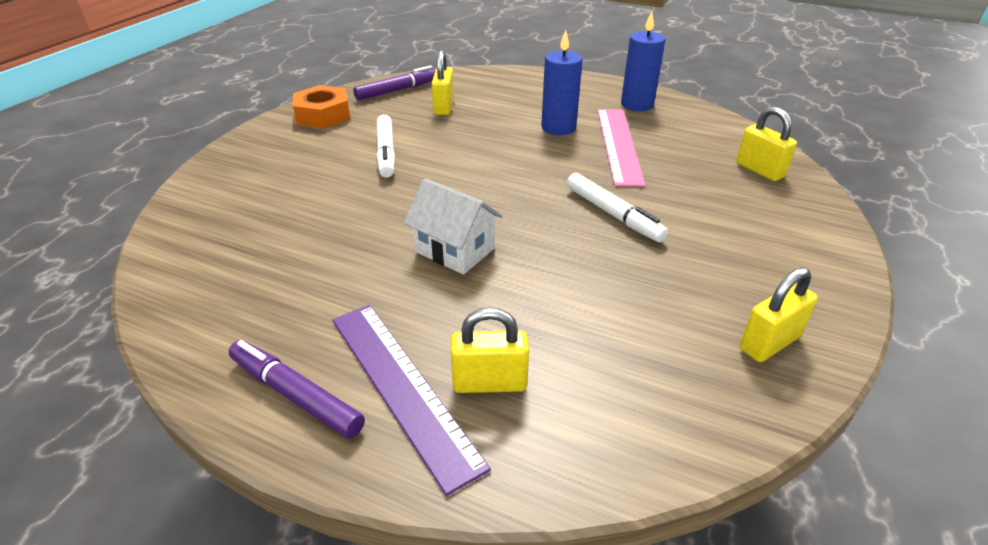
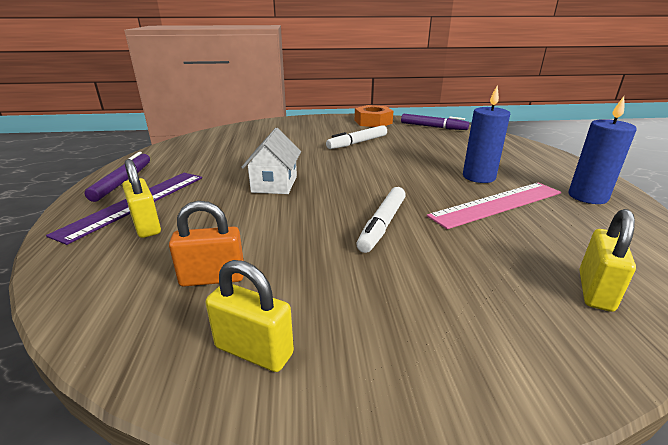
camera: 60 degrees right, 10 degrees down
yellow padlock [431,50,454,115] -> none
none -> orange padlock [169,201,244,287]

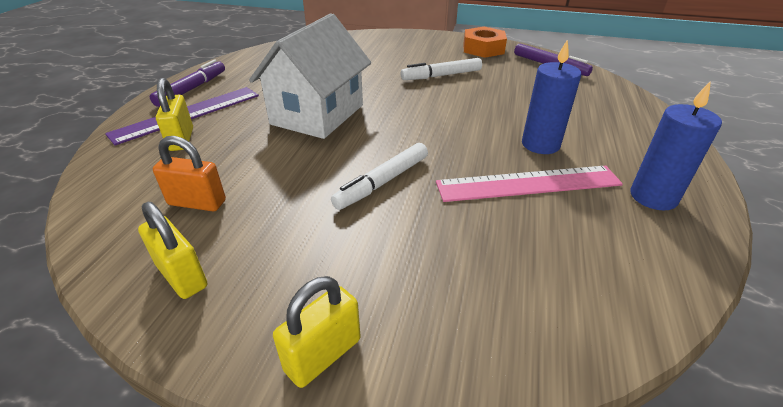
camera: 20 degrees right, 10 degrees up
white house [241,128,301,194] -> white house [249,13,371,139], size x1.67
yellow padlock [579,209,636,312] -> yellow padlock moved to [273,276,361,388]

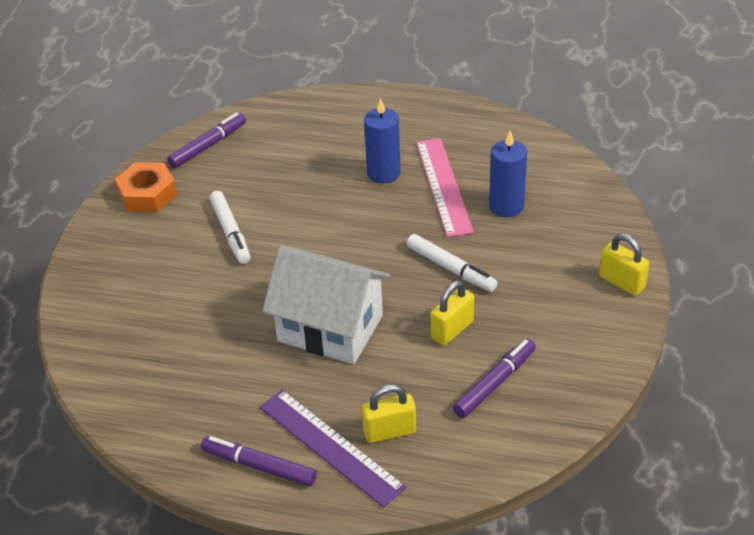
camera: 90 degrees left, 5 degrees up
yellow padlock [138,202,207,299] -> yellow padlock moved to [431,280,474,345]
orange padlock [153,136,226,211] -> purple marker [453,338,536,418]
blue candle [631,81,722,211] -> blue candle moved to [489,131,527,217]

